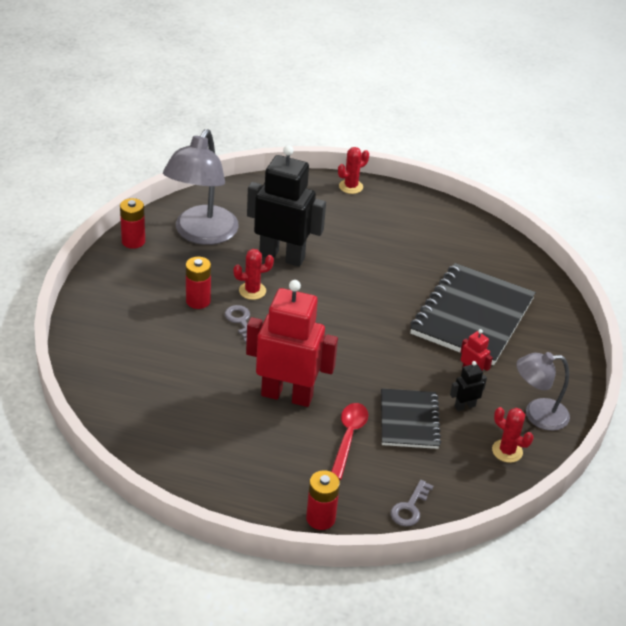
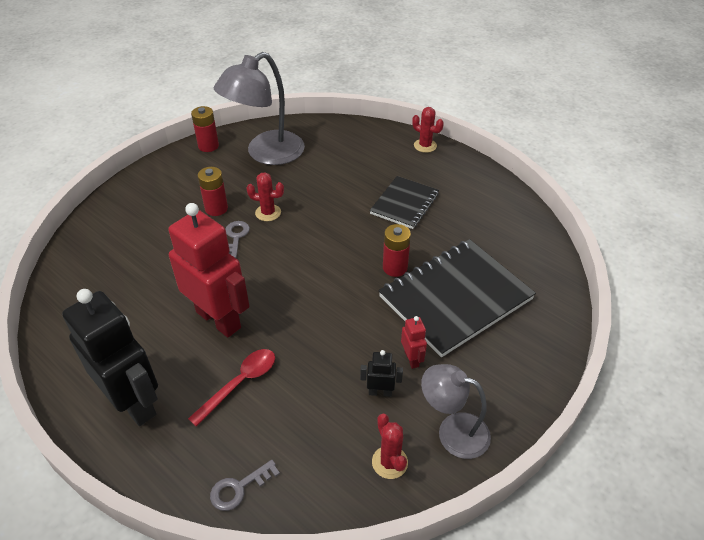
camera: 30 degrees right, 5 degrees up
black robot [247,145,326,267] -> black robot moved to [62,289,158,426]
red battery [306,470,340,530] -> red battery moved to [383,224,411,277]
red cactus [338,147,369,194] -> red cactus turned 45 degrees clockwise [412,107,444,153]
black notebook [381,388,441,449] -> black notebook moved to [370,176,439,229]

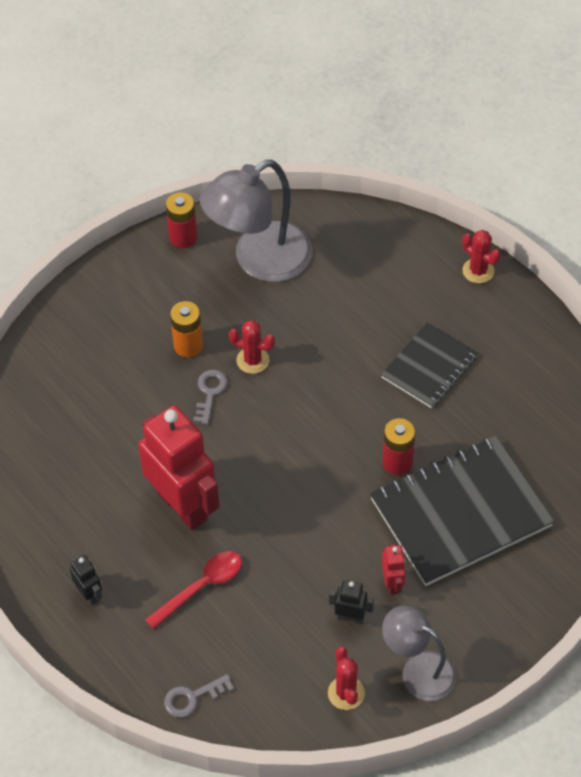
camera: 10 degrees right, 10 degrees up
black robot [62,289,158,426] -> black robot [70,555,102,605], size x0.42
red battery [198,167,228,216] -> orange battery [170,301,203,358]

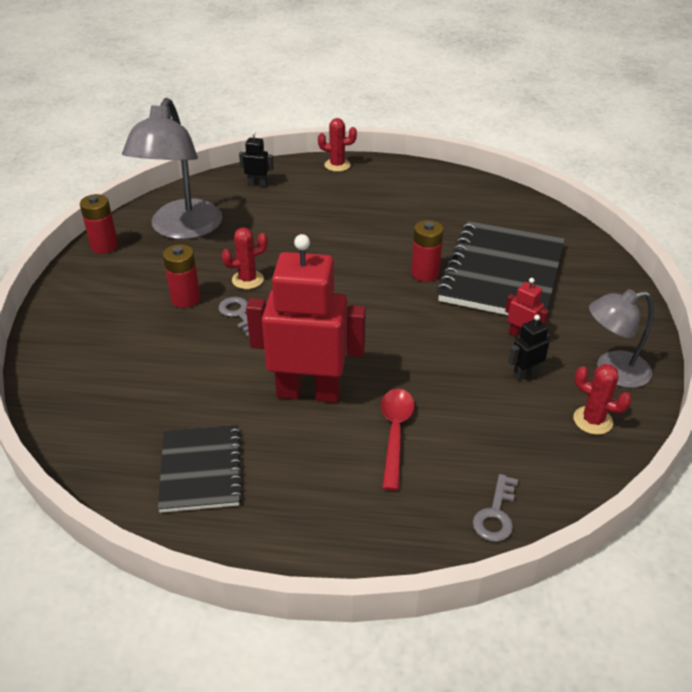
camera: 45 degrees left, 15 degrees down
black robot [70,555,102,605] -> black robot moved to [239,131,274,187]
orange battery [170,301,203,358] -> red battery [163,244,200,308]
black notebook [381,322,478,408] -> black notebook moved to [158,425,242,513]

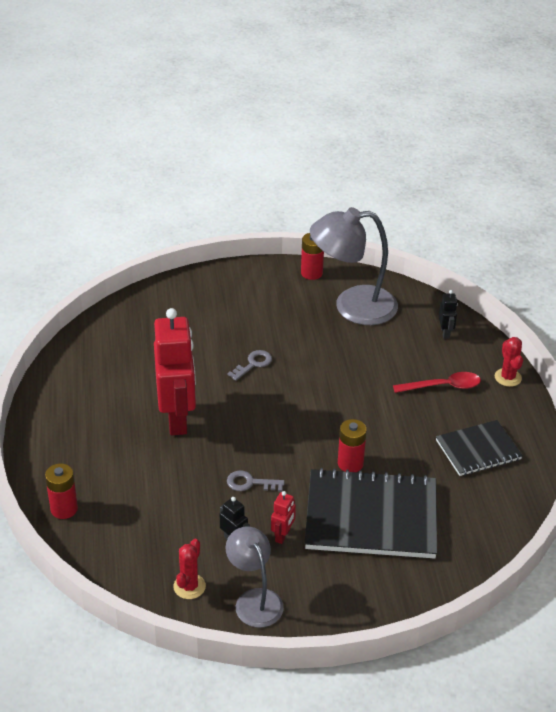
camera: 75 degrees right, 0 degrees up
black notebook [158,425,242,513] -> black notebook moved to [436,420,523,476]
red battery [163,244,200,308] -> red battery moved to [45,464,78,519]
red cactus [222,228,268,289] -> none
red spoon [381,389,415,491] -> red spoon moved to [393,372,481,393]
grey key [473,474,518,542] -> grey key moved to [227,470,285,492]

